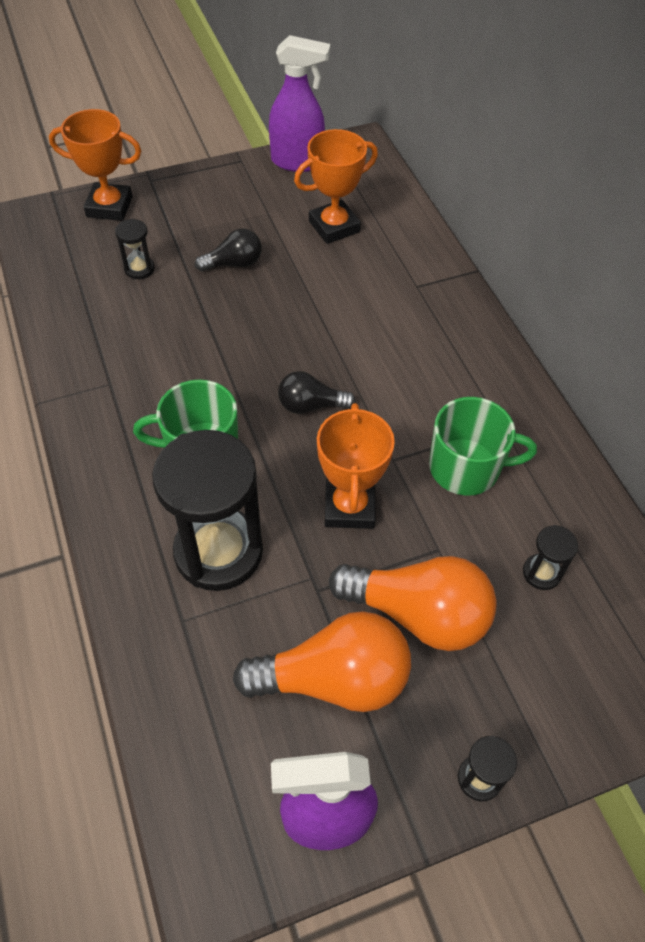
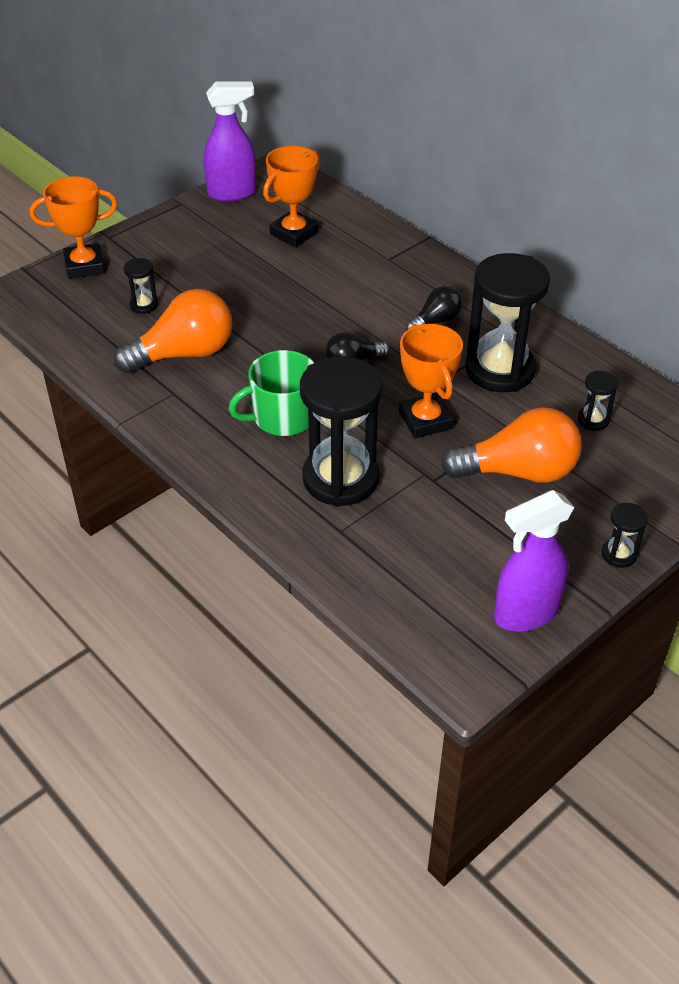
camera: 20 degrees left, 10 degrees down
black light bulb [195,228,262,271] -> black light bulb moved to [406,286,462,330]
orange light bulb [233,611,411,712] -> orange light bulb moved to [114,289,232,374]
green mug [429,397,537,496] -> black hourglass [465,253,550,392]

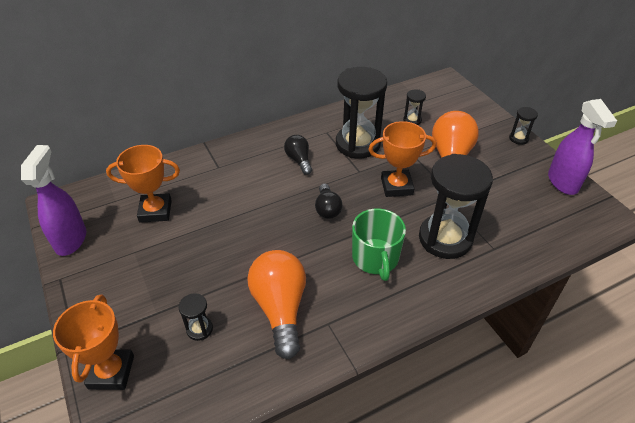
camera: 75 degrees left, 0 degrees up
orange trophy [263,146,321,247] -> orange trophy turned 60 degrees counterclockwise [106,145,180,223]

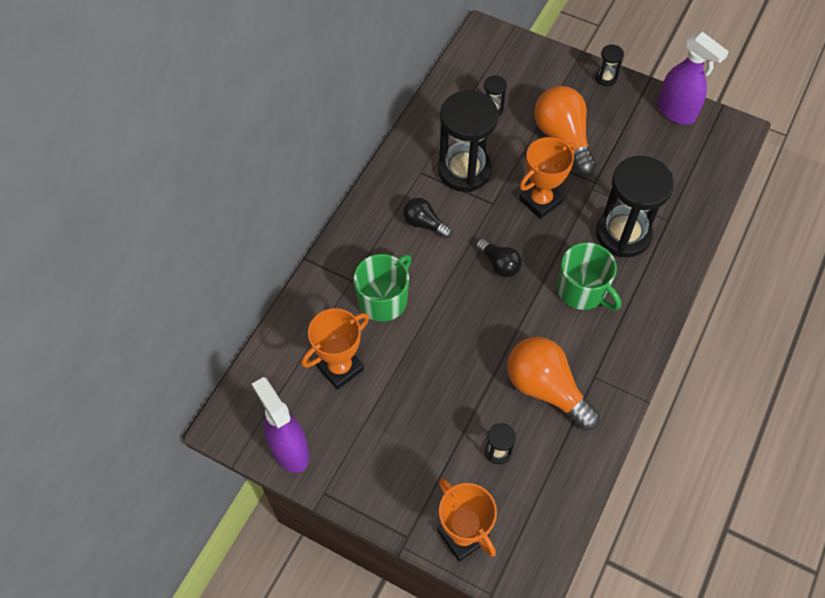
camera: 35 degrees left, 15 degrees up
none -> green mug [354,254,412,322]

